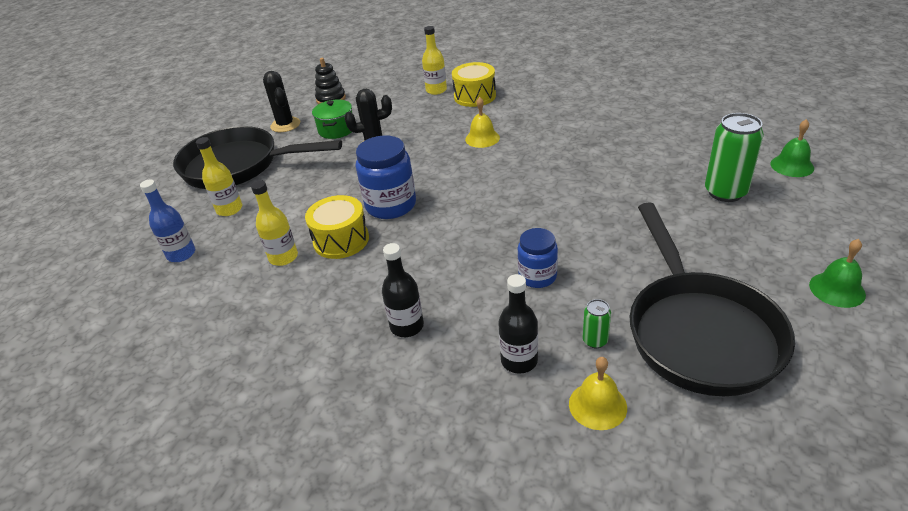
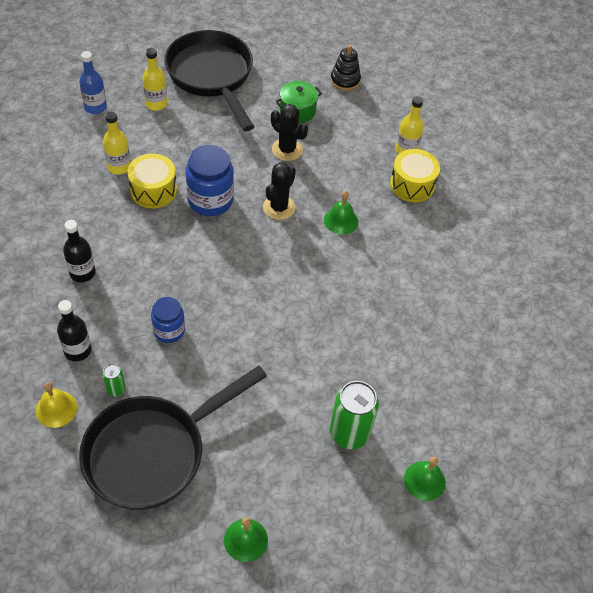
camera: 50 degrees right, 15 degrees up
black cactus [263,71,300,132] -> black cactus moved to [263,162,296,220]
yellow bell [465,97,500,148] -> green bell [324,191,358,235]

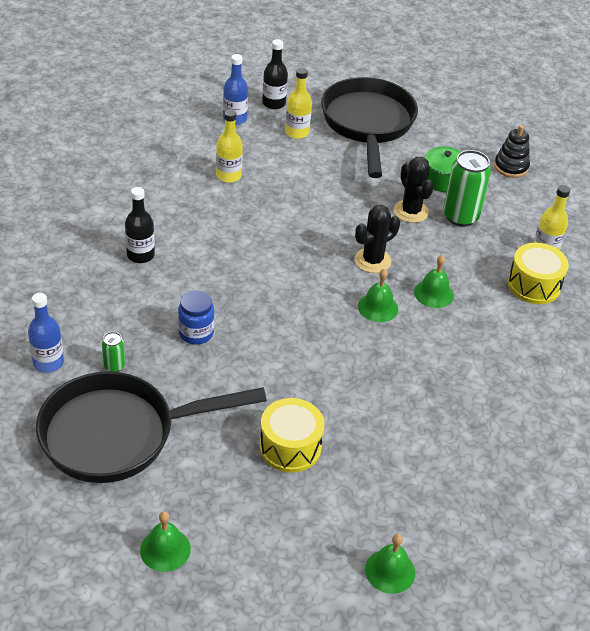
camera: 25 degrees right, 10 degrees down
yellow bell [36,382,77,428] -> blue bottle [28,293,64,372]
black bottle [57,300,92,361] -> black bottle moved to [262,39,288,110]
yellow drum [127,153,177,208] -> yellow drum moved to [259,398,324,473]
blue jar [186,145,234,216] -> none
green can [330,381,379,449] -> green can moved to [443,150,491,227]
none -> green bell [358,269,398,322]

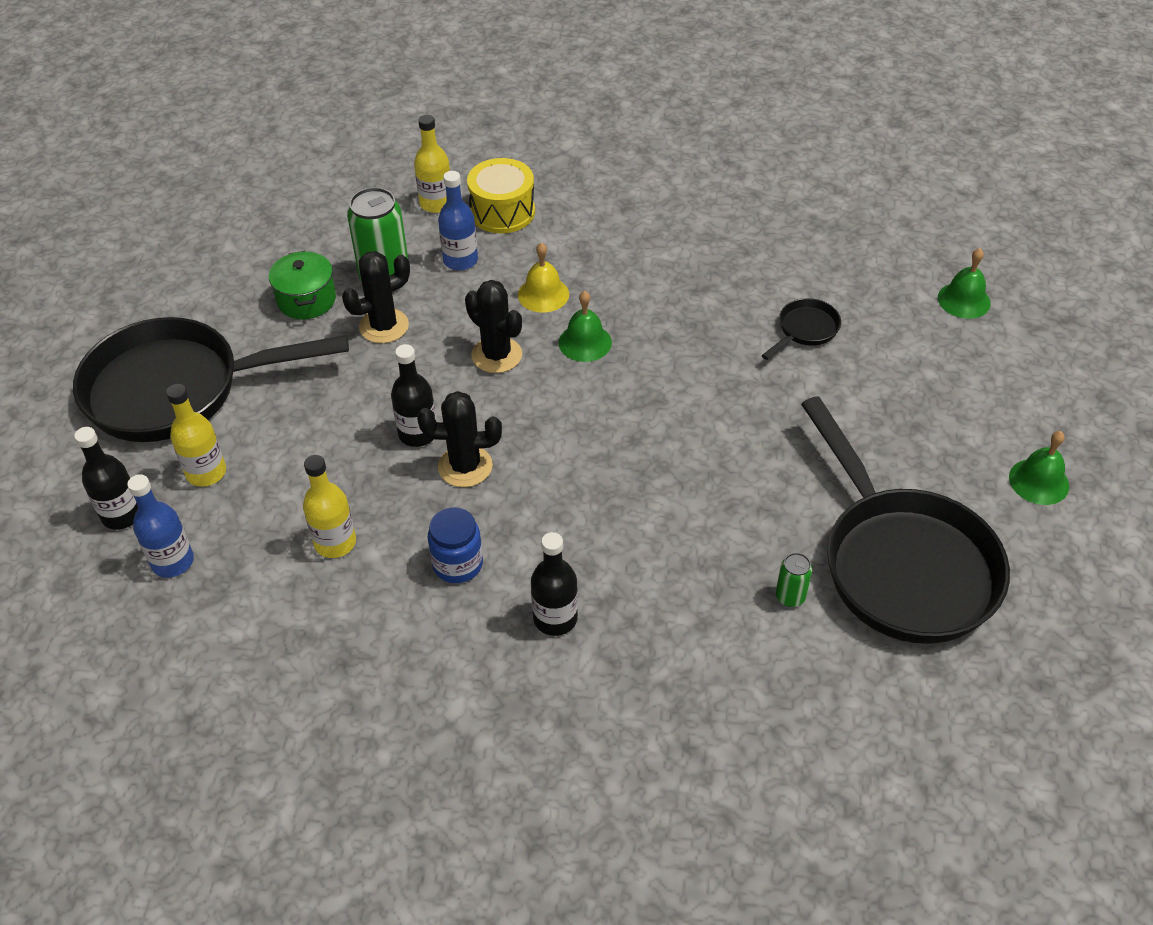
camera: 95 degrees left, 5 degrees up
blue bottle [28,293,64,372] -> blue bottle moved to [438,171,478,270]
blue jar [178,291,214,344] -> blue jar moved to [428,507,483,583]
yellow drum [259,398,324,473] -> none
green bell [414,255,454,308] -> yellow bell [518,243,569,313]
black stacking toy [494,125,530,178] -> none
none -> black bottle [391,344,436,447]
none -> black cactus [417,391,502,487]
none -> black pan [762,298,841,360]

